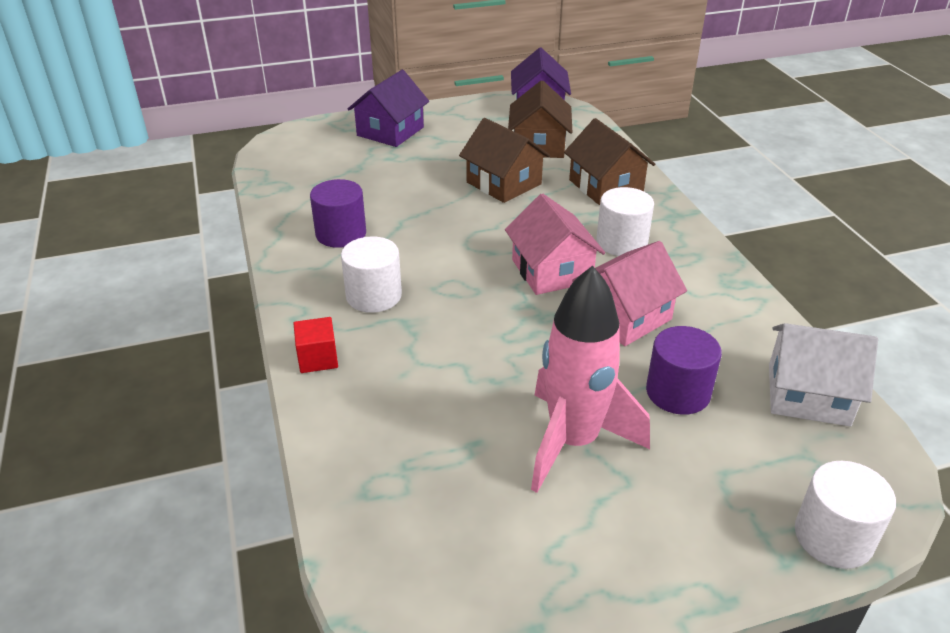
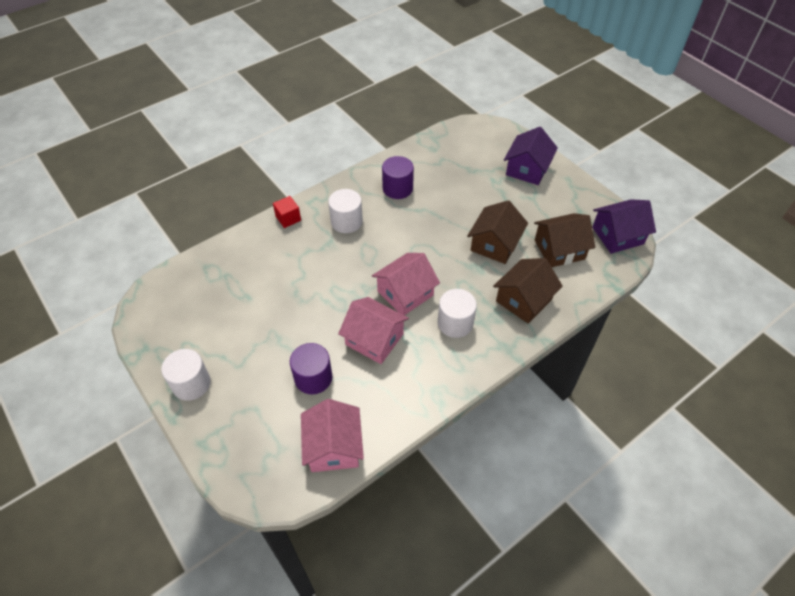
camera: 70 degrees right, 15 degrees up
purple house [348,70,429,147] -> purple house turned 75 degrees counterclockwise [504,127,558,185]
pink rocket [531,266,650,493] -> none
white house [769,323,878,426] -> pink house [301,399,364,472]
white cylinder [795,461,896,569] -> white cylinder moved to [161,349,211,401]

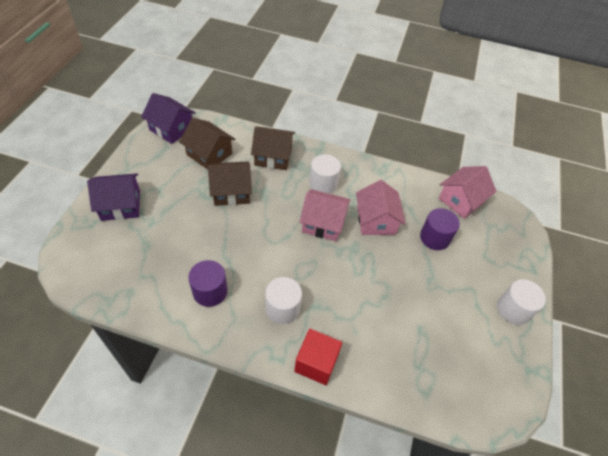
camera: 130 degrees left, 0 degrees up
red cube [273,196,301,228] -> red cube [294,329,342,385], size x1.52

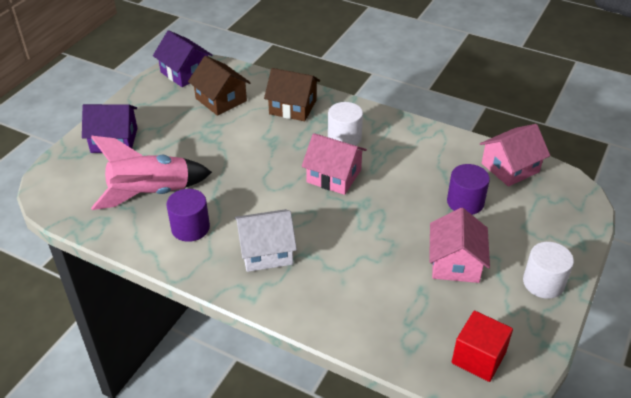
camera: 15 degrees right, 10 degrees down
brown house [208,161,252,206] -> none
white cylinder [265,277,302,324] -> white house [235,209,297,272]
red cube [294,329,342,385] -> red cube moved to [452,311,513,382]
pink house [356,180,406,235] -> pink house moved to [429,208,490,283]
none -> pink rocket [91,136,212,210]

